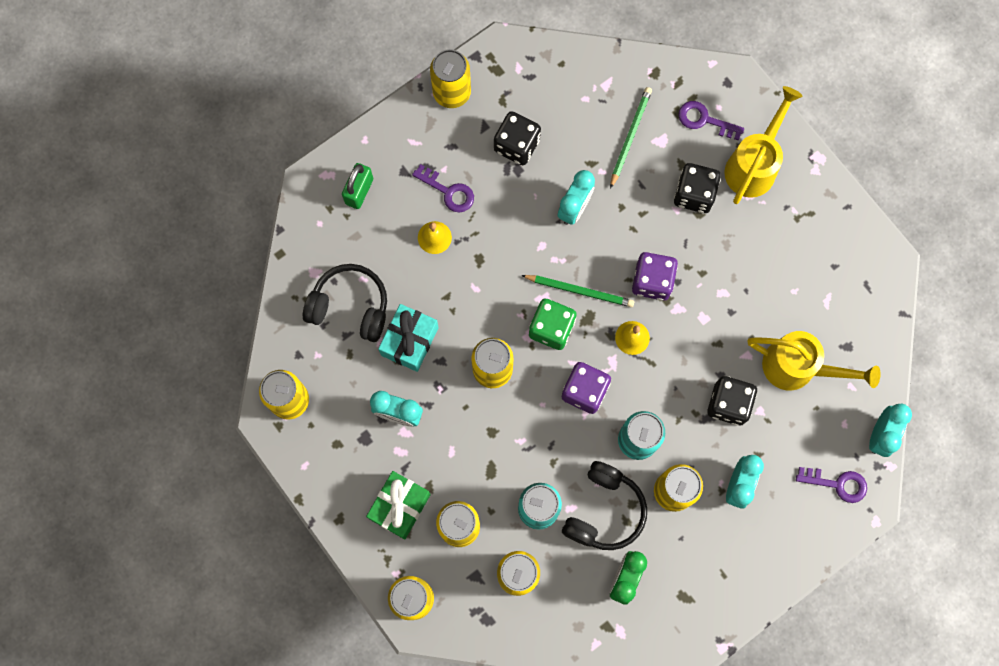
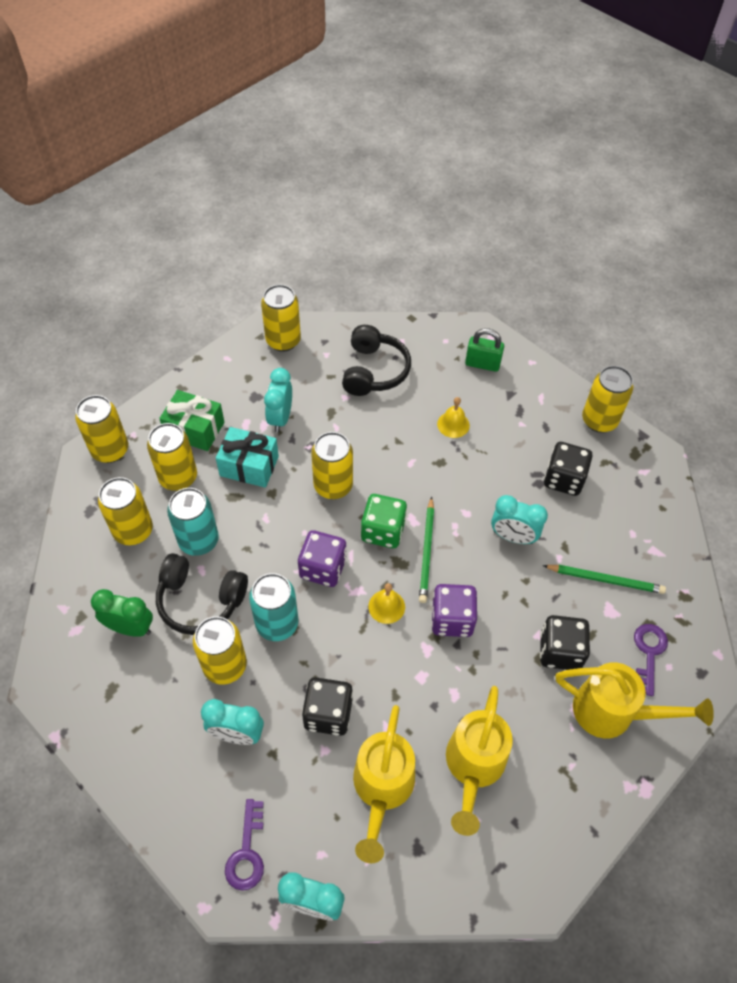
camera: 80 degrees right, 20 degrees down
turquoise gift [378,304,439,372] -> turquoise gift moved to [216,427,279,488]
purple key [412,164,474,212] -> none
none -> yellow watering can [446,686,513,836]

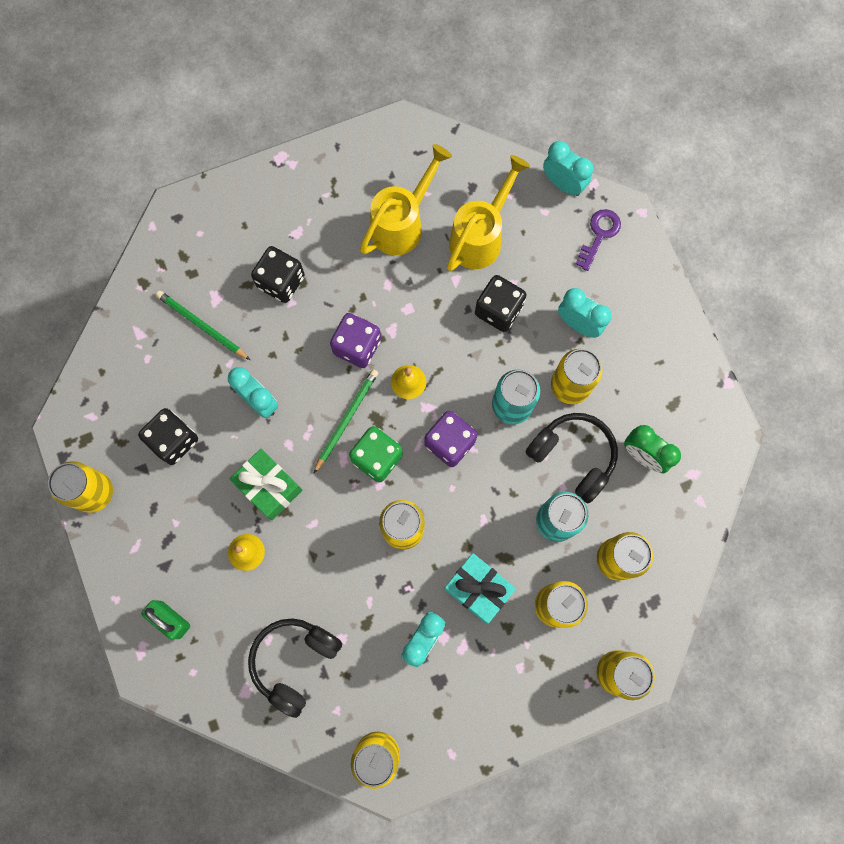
camera: 155 degrees left, 20 degrees up
green gift [159,390,224,451] -> green gift moved to [230,449,302,520]
yellow watering can [556,663,714,738] -> none
purple key [634,624,668,696] -> none

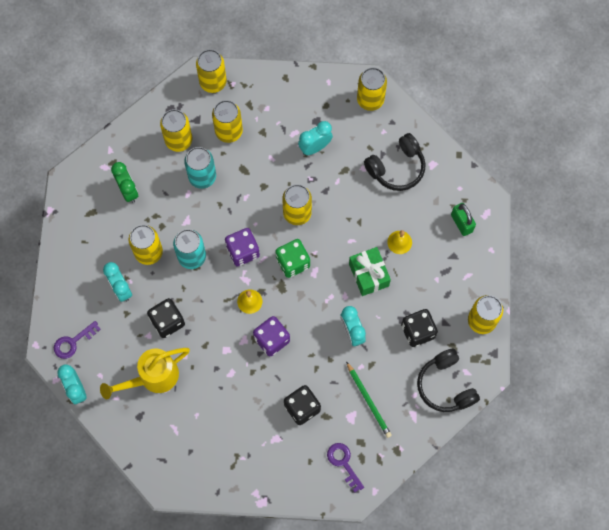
camera: 155 degrees left, 5 degrees down
green pencil [313,369,378,474] -> none
yellow watering can [360,144,452,255] -> none
turquoise gift [444,553,516,624] -> none
black headphones [525,413,618,503] -> black headphones moved to [417,348,480,412]
none -> purple key [327,443,364,492]

